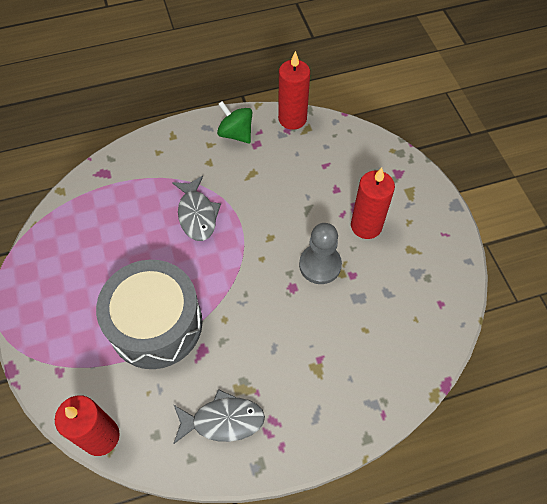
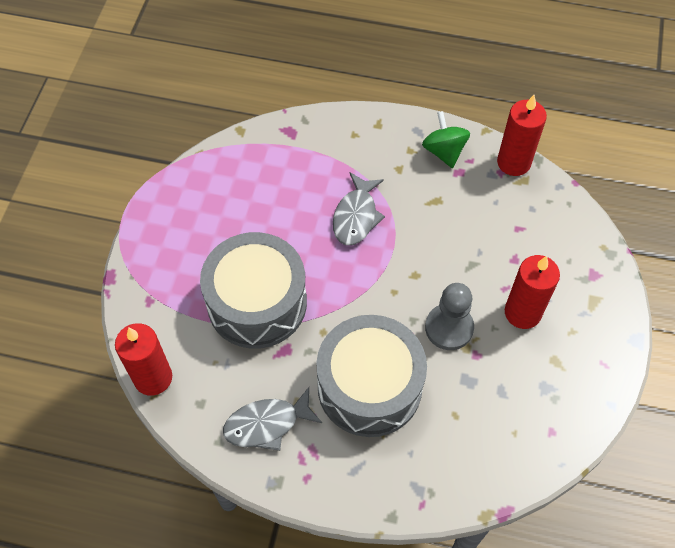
camera: 30 degrees right, 0 degrees up
grey fish [173,389,265,444] -> grey fish turned 135 degrees clockwise [223,387,322,451]
none -> grey drum [316,315,427,437]

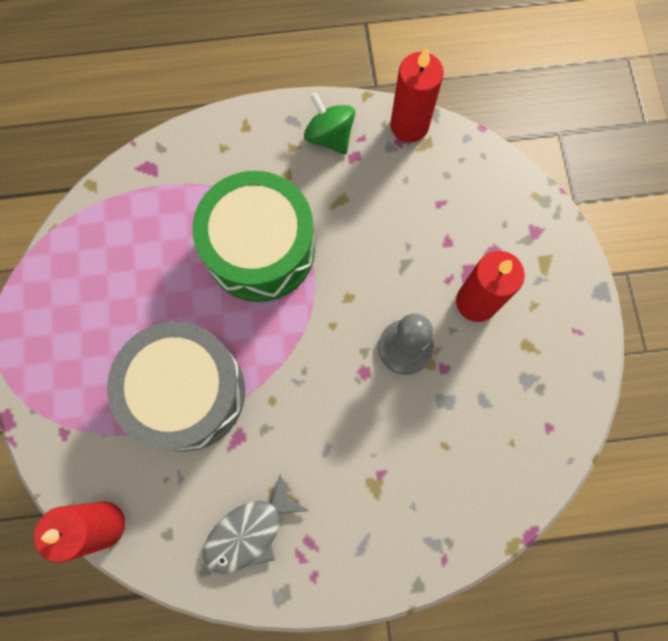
camera: 20 degrees left, 15 degrees up
grey drum [316,315,427,437] -> none
grey fish [333,172,385,245] -> green drum [192,171,315,302]

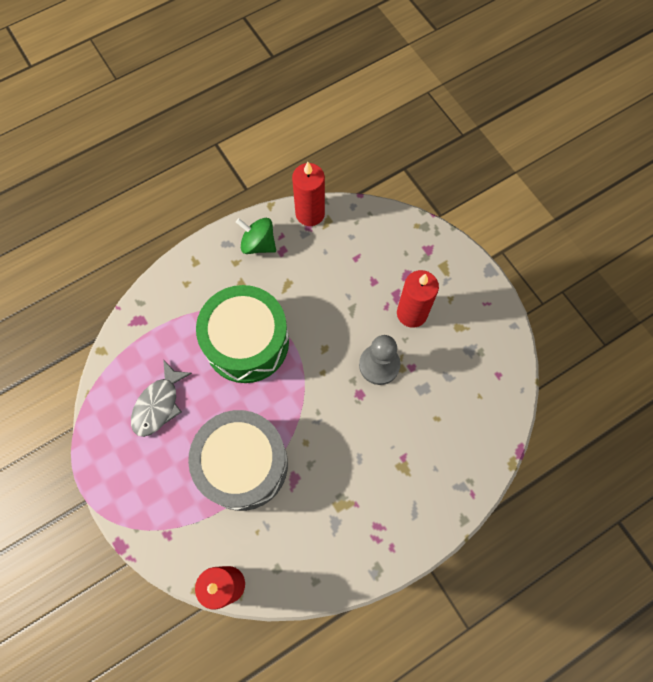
camera: 25 degrees left, 5 degrees down
grey fish [203,474,309,574] -> grey fish moved to [131,359,192,437]

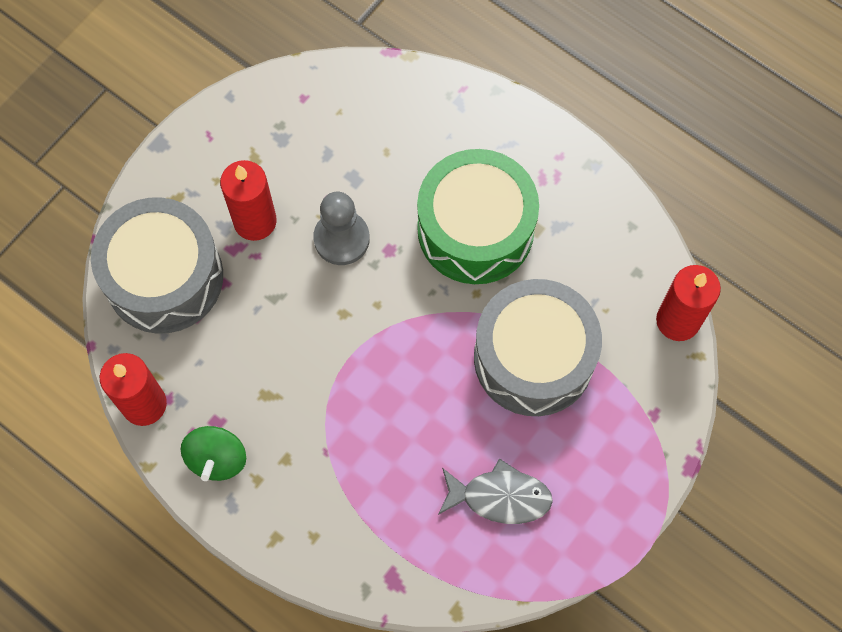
camera: 110 degrees left, 0 degrees up
green drum [196,285,289,383] -> green drum moved to [417,149,539,284]
none -> grey drum [91,197,223,334]

